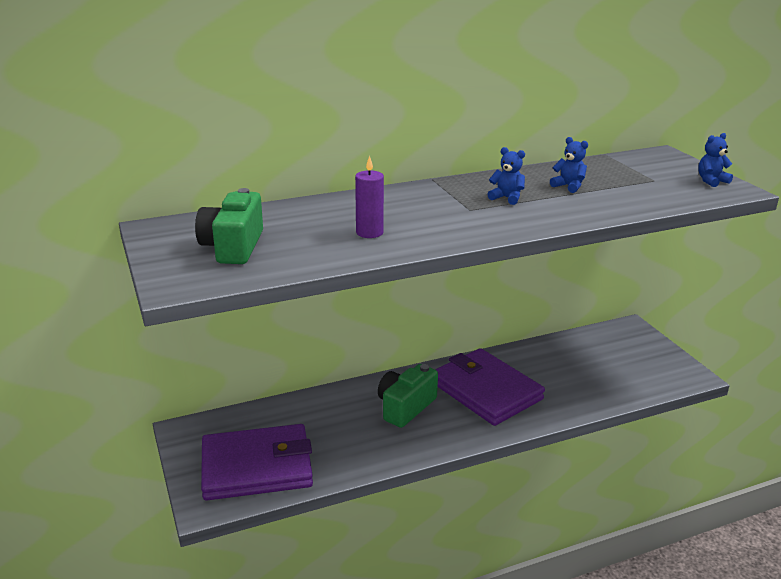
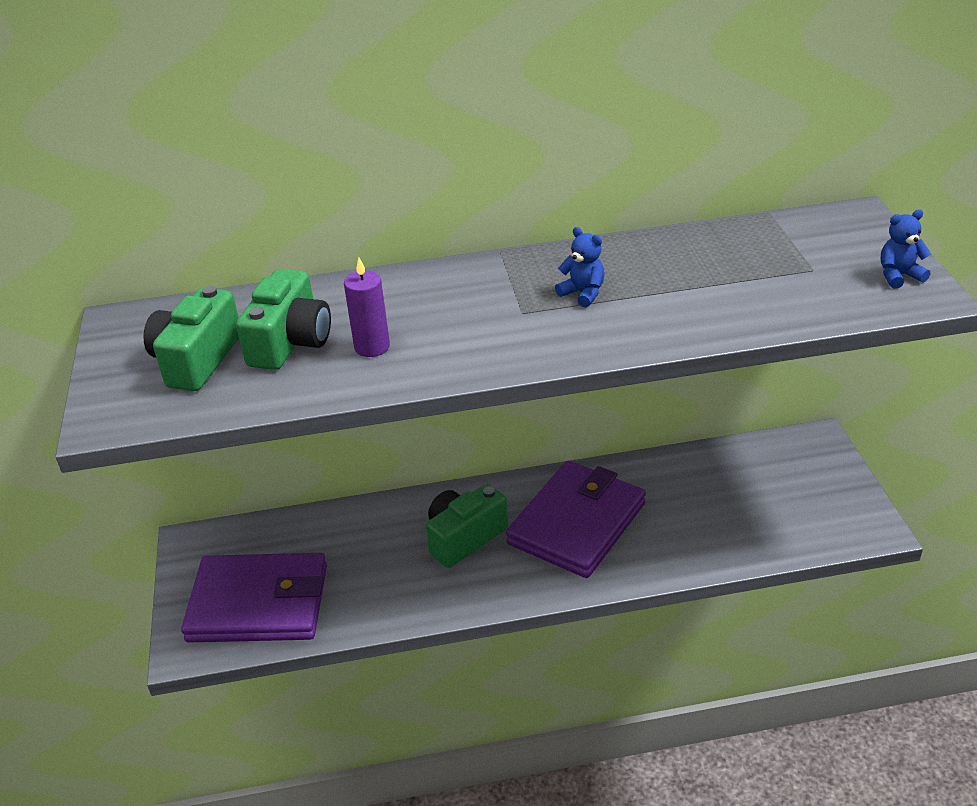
camera: 15 degrees right, 10 degrees up
purple wallet [435,348,545,426] -> purple wallet turned 60 degrees clockwise [506,461,646,578]
blue teddy bear [550,137,588,193] -> none
none -> green camera [236,269,331,370]

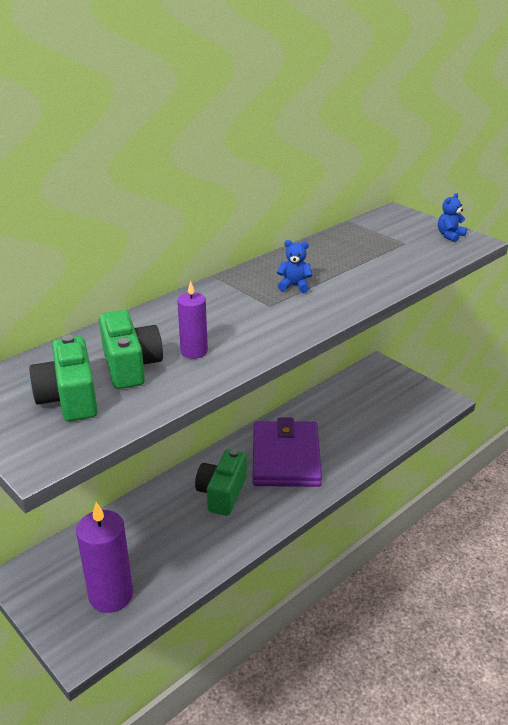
camera: 35 degrees left, 5 degrees down
purple wallet [181,553,327,642] -> purple candle [76,502,133,613]

